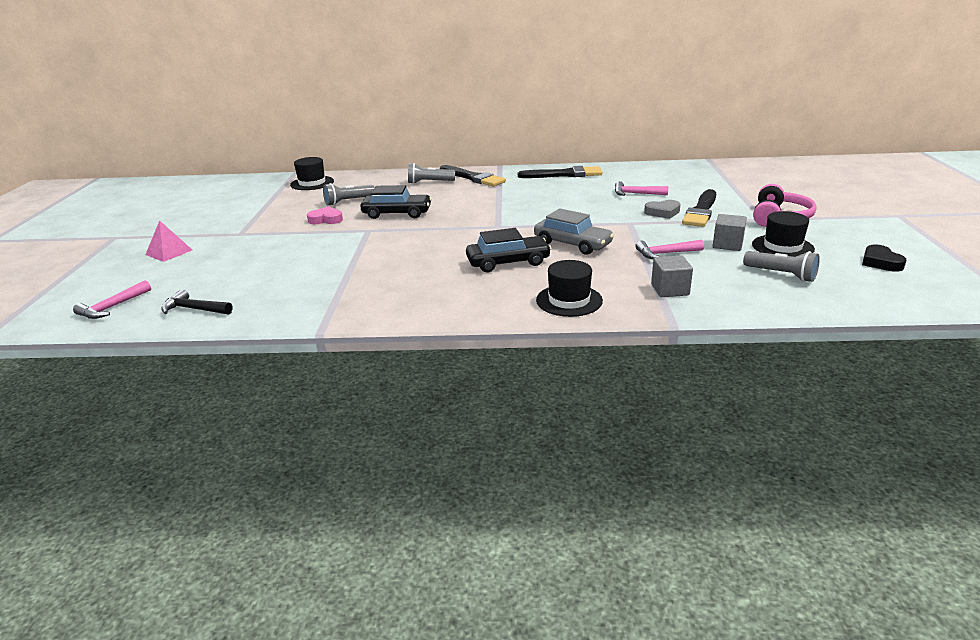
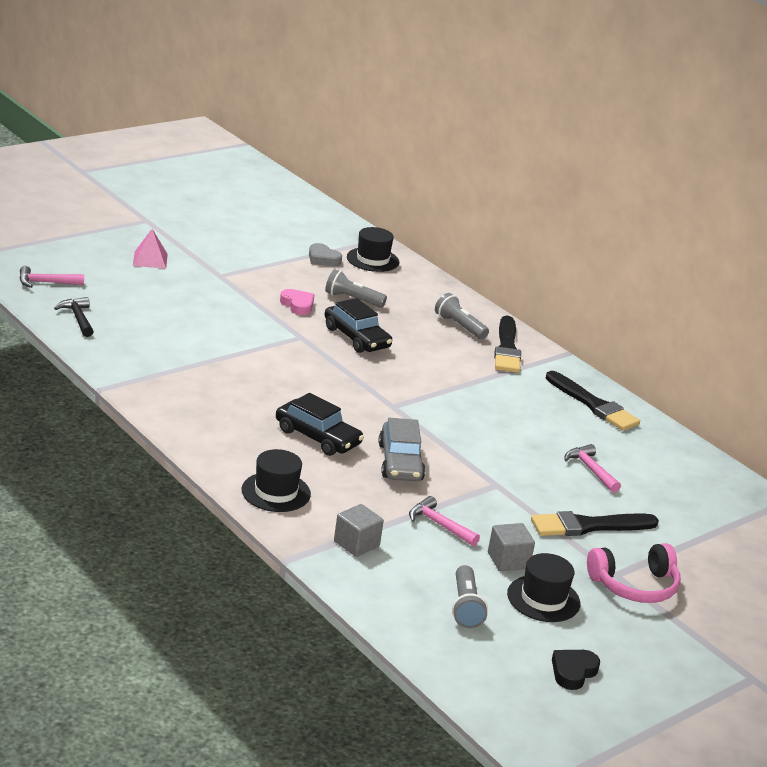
camera: 45 degrees right, 0 degrees up
grey heart [644,200,681,219] -> grey heart moved to [309,243,342,266]

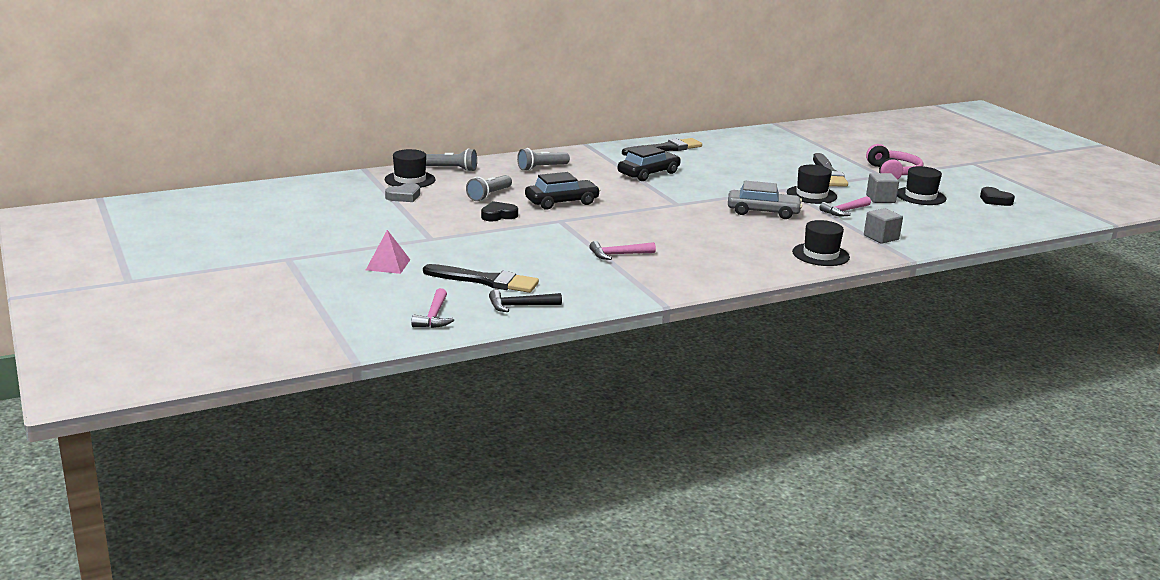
camera: 75 degrees left, 5 degrees down
black car [276,393,364,456] -> black car moved to [618,145,681,181]
pink heart [280,289,314,315] -> black heart [481,201,518,221]
grey flashlight [452,565,488,628] -> grey flashlight moved to [426,148,477,172]
black brush [494,315,521,373] -> black brush moved to [423,264,539,293]
pink hammer [564,444,621,493] -> pink hammer moved to [589,241,656,260]
none -> black hat [787,165,837,204]

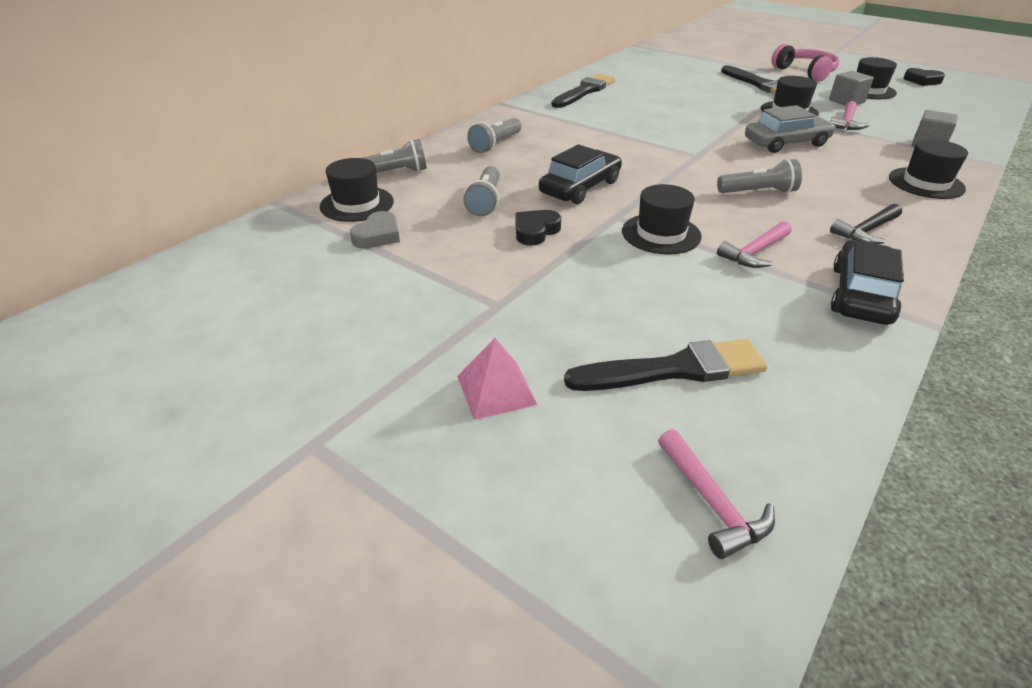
camera: 25 degrees left, 15 degrees up
black hammer [489,290,562,312] -> black hammer moved to [830,204,902,244]
black car [618,145,681,181] -> black car moved to [831,240,904,325]
none -> black hat [622,184,702,255]
none -> grey flashlight [717,159,802,194]

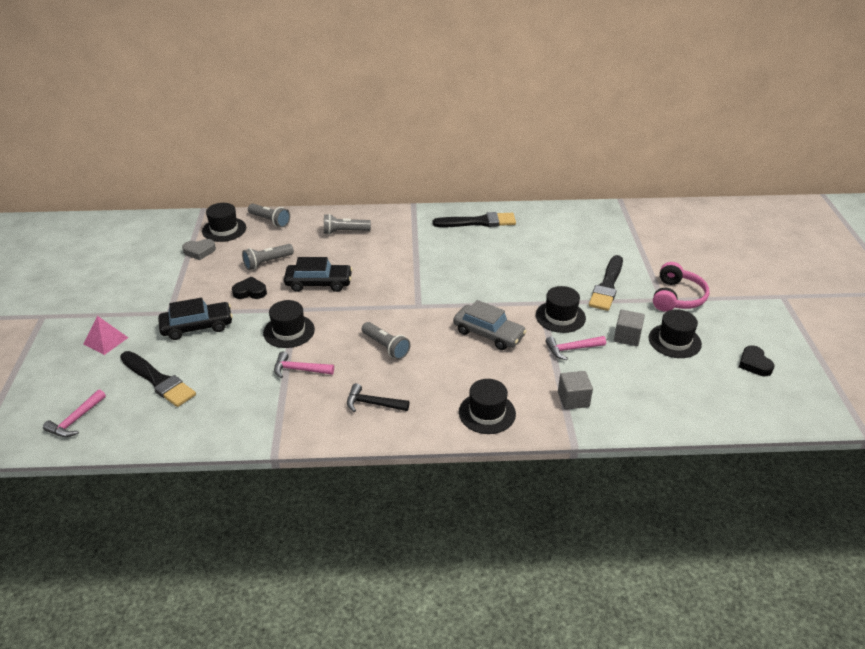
camera: 50 degrees right, 0 degrees up
black car [831,240,904,325] -> black car moved to [158,298,233,340]

